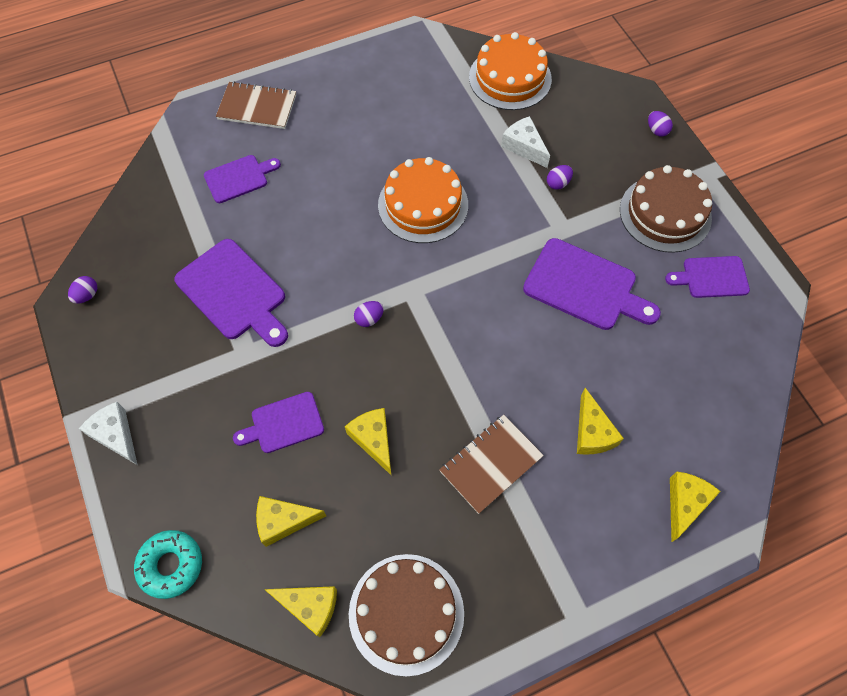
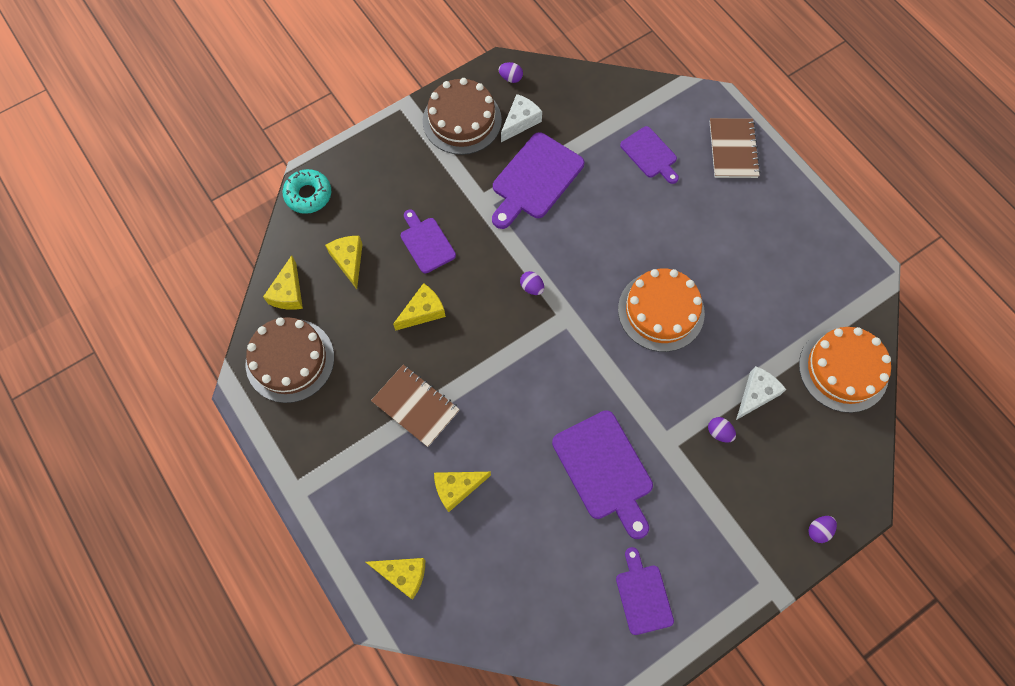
camera: 80 degrees right, 5 degrees up
white cheese [79,402,137,465] -> white cheese moved to [501,94,542,142]
purple cutting board [523,238,661,330] -> purple cutting board turned 45 degrees counterclockwise [552,410,653,539]
brown cake [620,165,712,253] -> brown cake moved to [423,78,502,155]

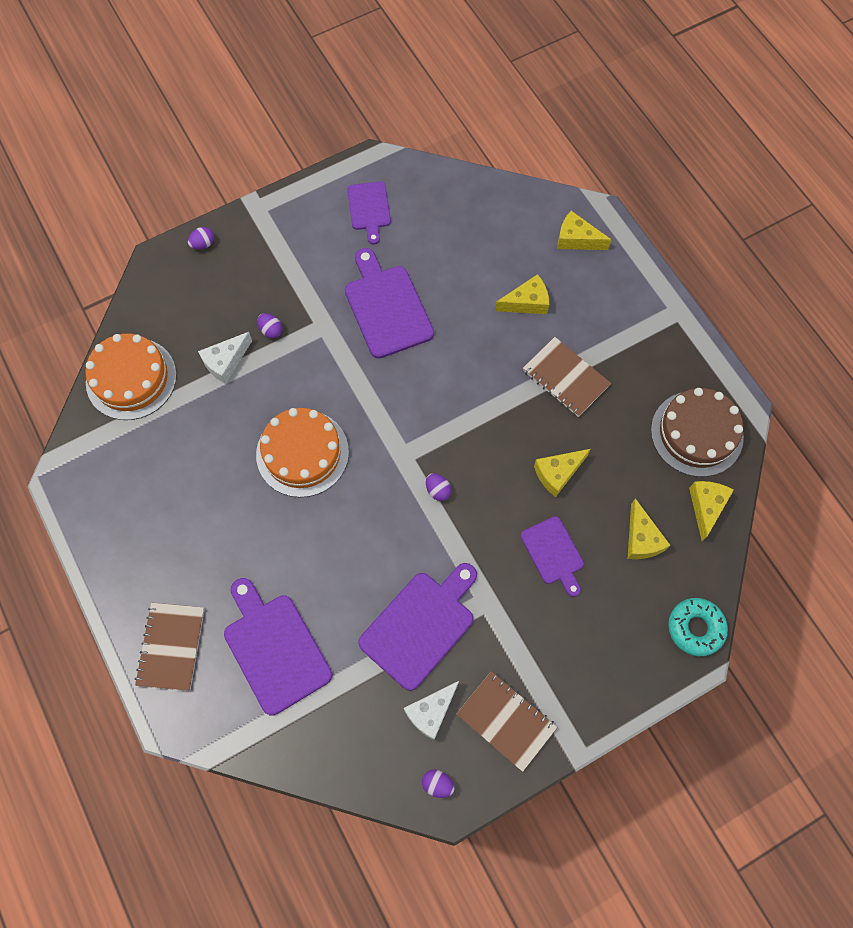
camera: 175 degrees left, 0 degrees up
brown cake [423,78,502,155] -> brown notebook [456,671,558,772]
purple cutting board [620,126,679,184] -> purple cutting board [224,578,332,716], size x1.64

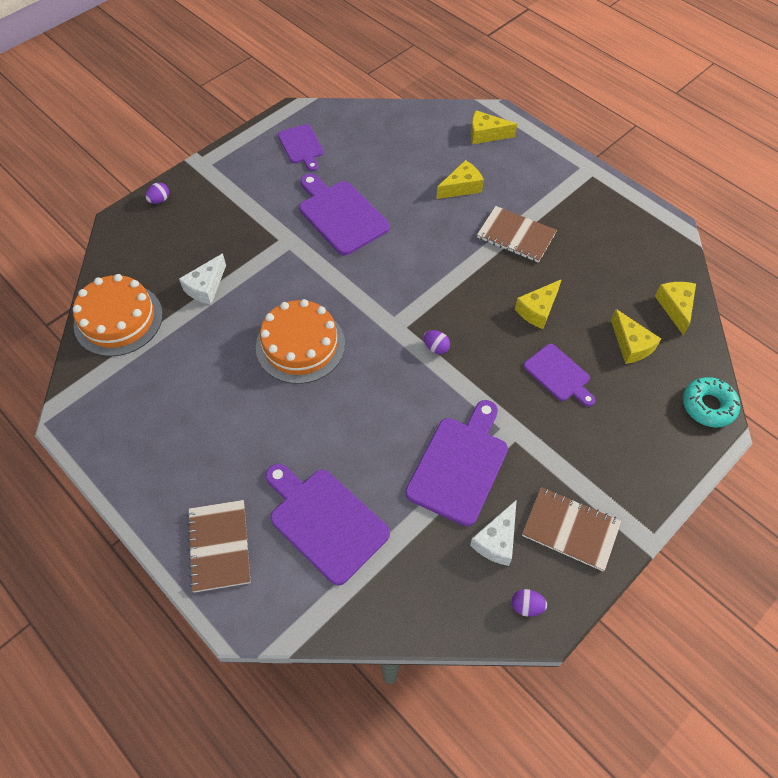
camera: 15 degrees left, 10 degrees down
purple egg [257,313,282,339] -> none
brown cake [651,388,744,477] -> none

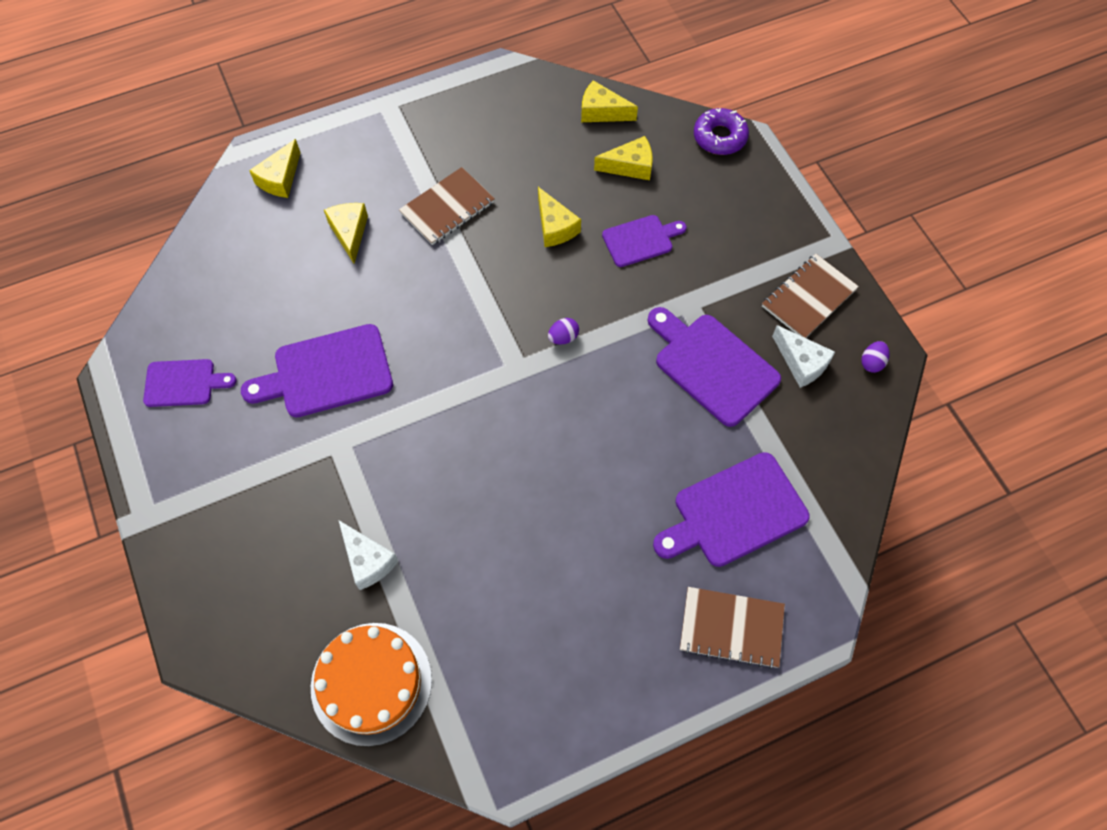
camera: 70 degrees left, 5 degrees up
purple egg [145,182,169,204] -> none
orange cake [256,299,345,384] -> none
turquoise donut [683,377,740,428] -> purple donut [694,108,749,155]

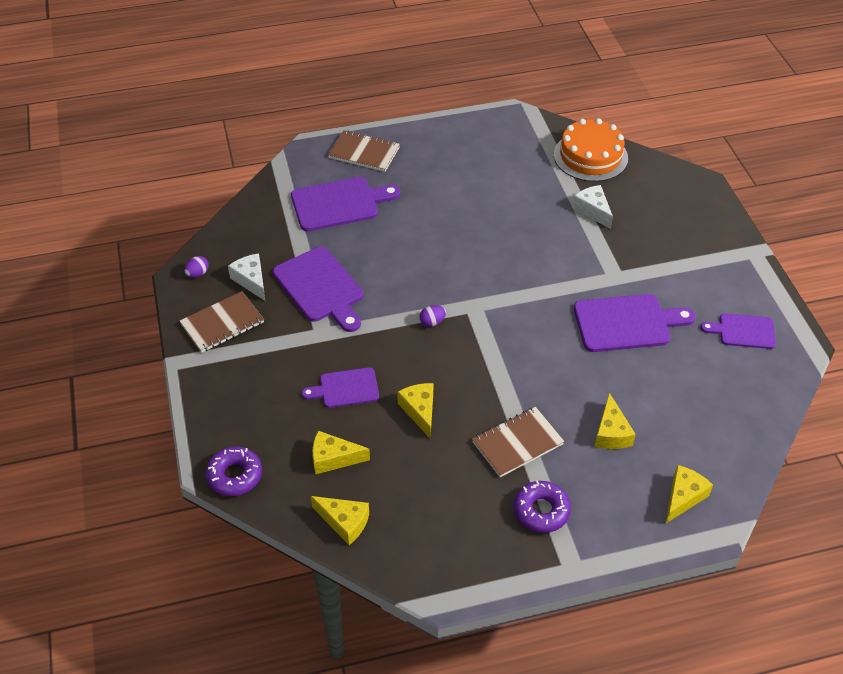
camera: 170 degrees left, 15 degrees down
none -> purple donut [514,480,571,533]

